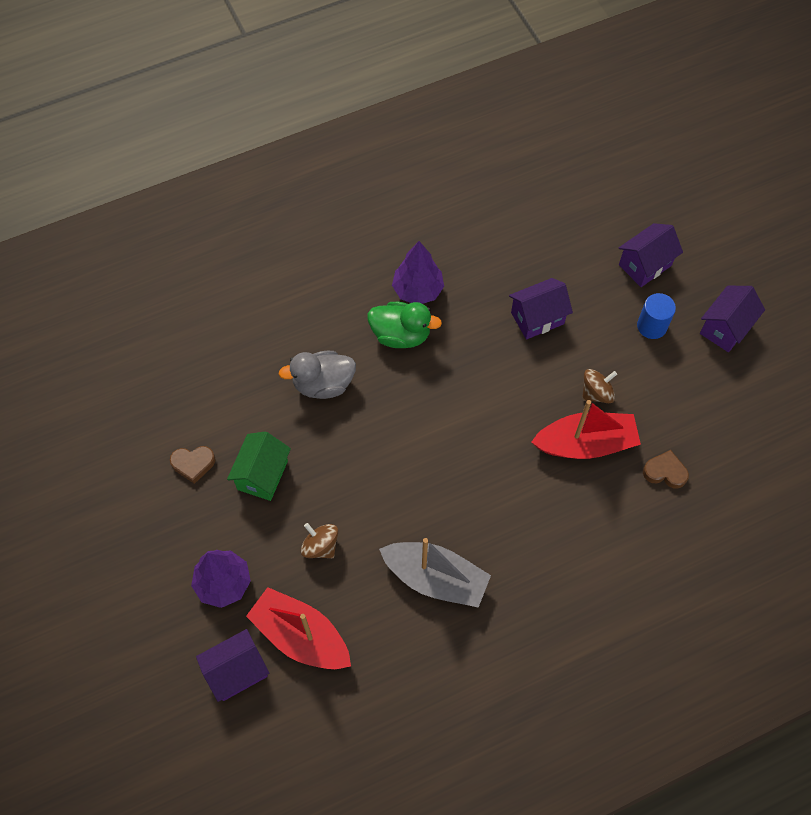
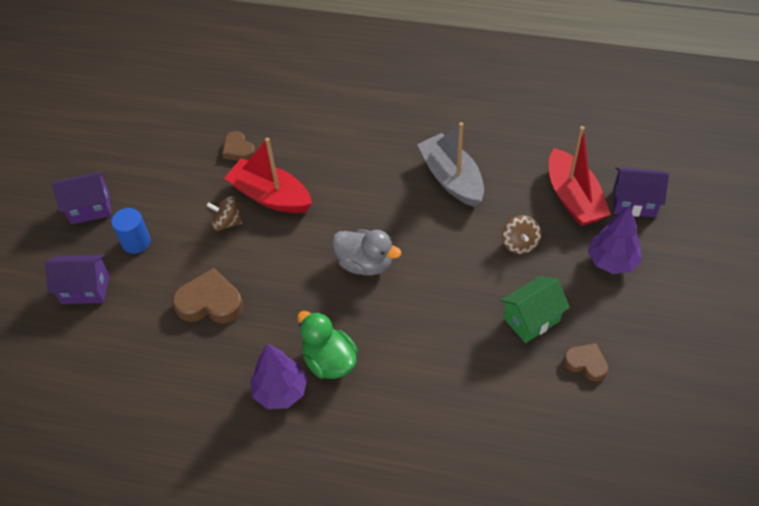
camera: 140 degrees left, 10 degrees down
grey duck [279,351,356,399] -> grey duck moved to [332,229,401,275]
purple house [509,278,573,339] -> brown heart [172,268,243,324]

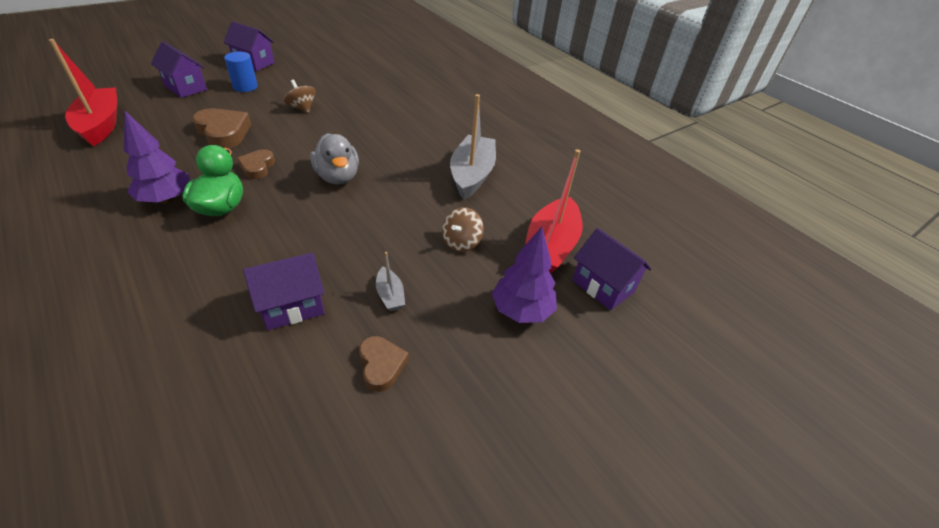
camera: 35 degrees right, 10 degrees down
brown heart [222,131,255,161] -> brown heart moved to [237,149,275,179]
red boat [224,138,312,213] -> red boat moved to [49,39,117,146]
green house [500,276,570,343] -> grey boat [376,252,405,311]
none -> purple house [243,253,325,330]

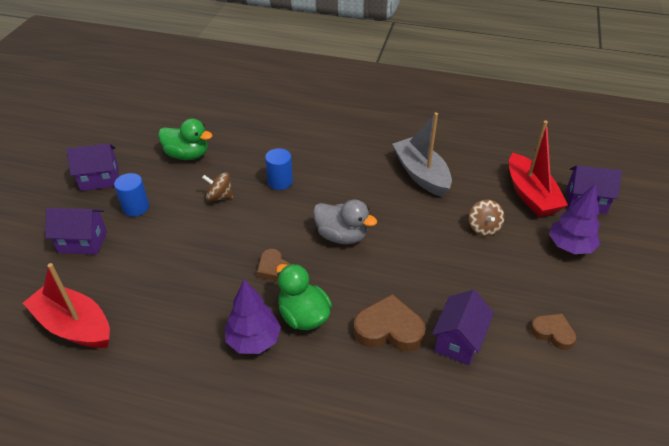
camera: 35 degrees left, 0 degrees up
brown heart [192,108,251,148] -> brown heart moved to [353,294,426,352]
grey boat [376,252,405,311] -> none
none -> green duck [158,118,212,160]
none -> blue cylinder [265,148,293,190]

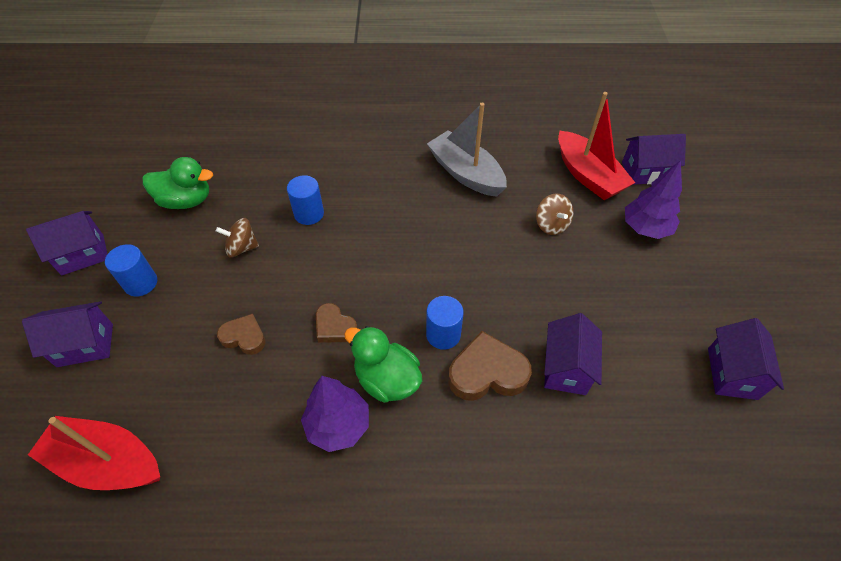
camera: 15 degrees left, 10 degrees up
grey duck [313,200,377,244] -> none
brown heart [530,314,576,350] -> brown heart moved to [217,314,266,355]
none -> blue cylinder [426,296,463,350]
none -> purple house [708,318,784,400]

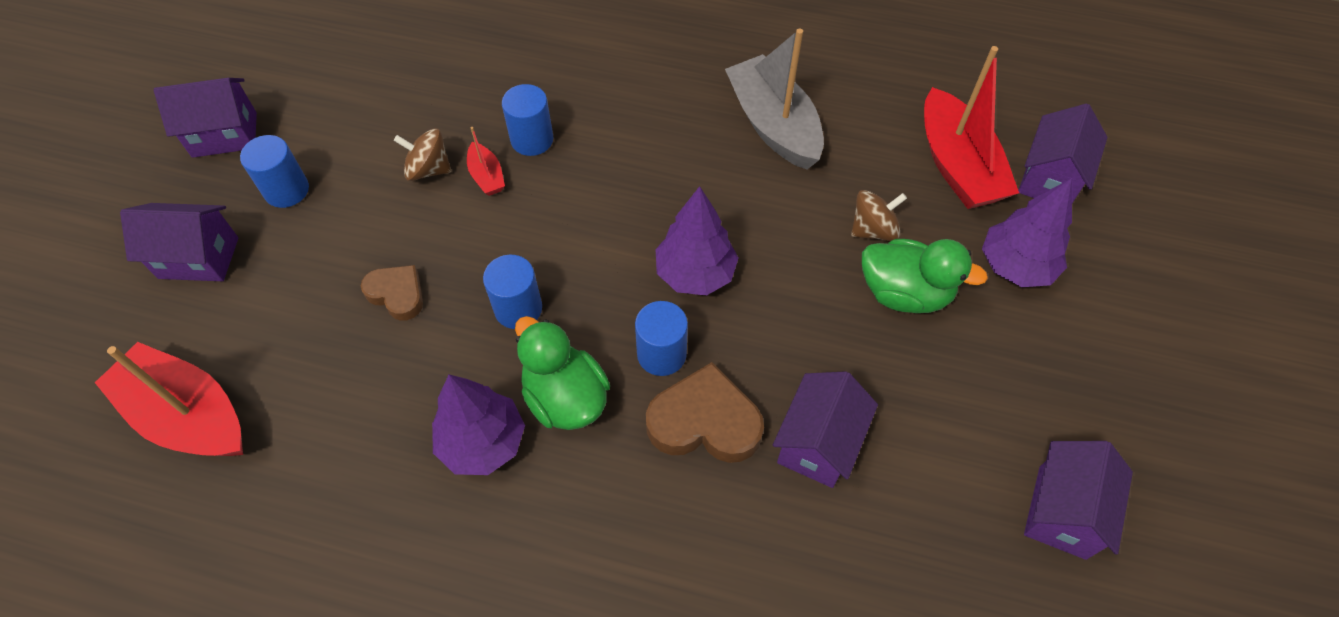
camera: 15 degrees right, 5 degrees up
green duck [143,157,213,209] -> green duck moved to [862,239,988,313]
brown heart [316,303,357,343] -> blue cylinder [483,255,542,329]
brown spinning top [536,193,574,235] -> brown spinning top turned 105 degrees counterclockwise [851,190,907,241]
purple house [622,134,686,185] -> purple house turned 75 degrees counterclockwise [1018,103,1107,203]
none -> red boat [467,127,505,196]
none -> purple tree [655,186,738,296]

